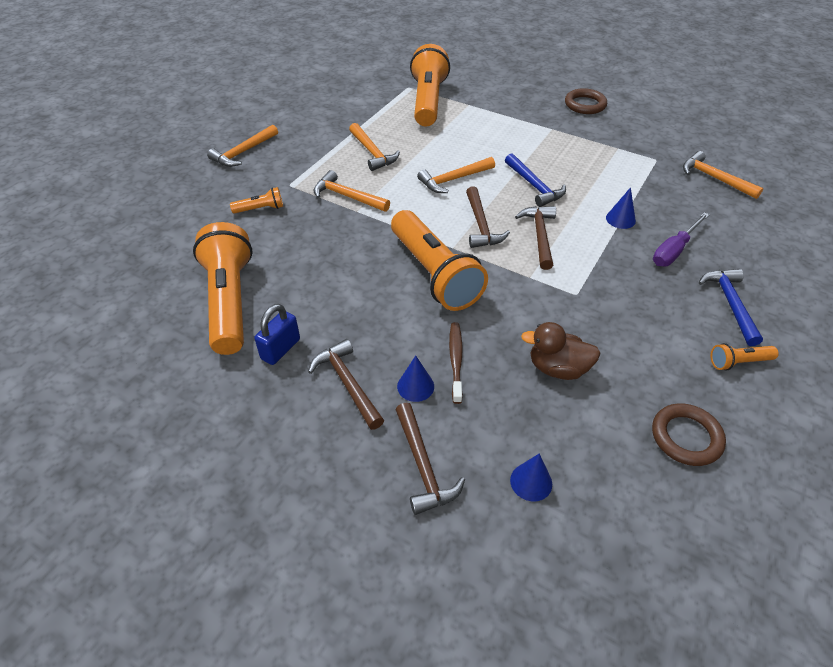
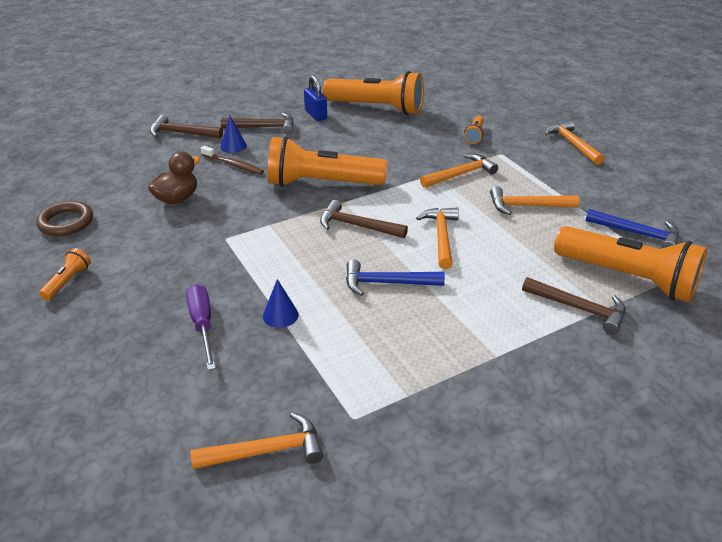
camera: 120 degrees right, 10 degrees down
blue cone [510,453,552,501] -> none
brown hammer [515,206,556,270] -> brown hammer moved to [522,277,626,335]
brown ring [565,88,607,114] -> none
blue hammer [699,269,763,346] -> blue hammer moved to [586,209,679,248]

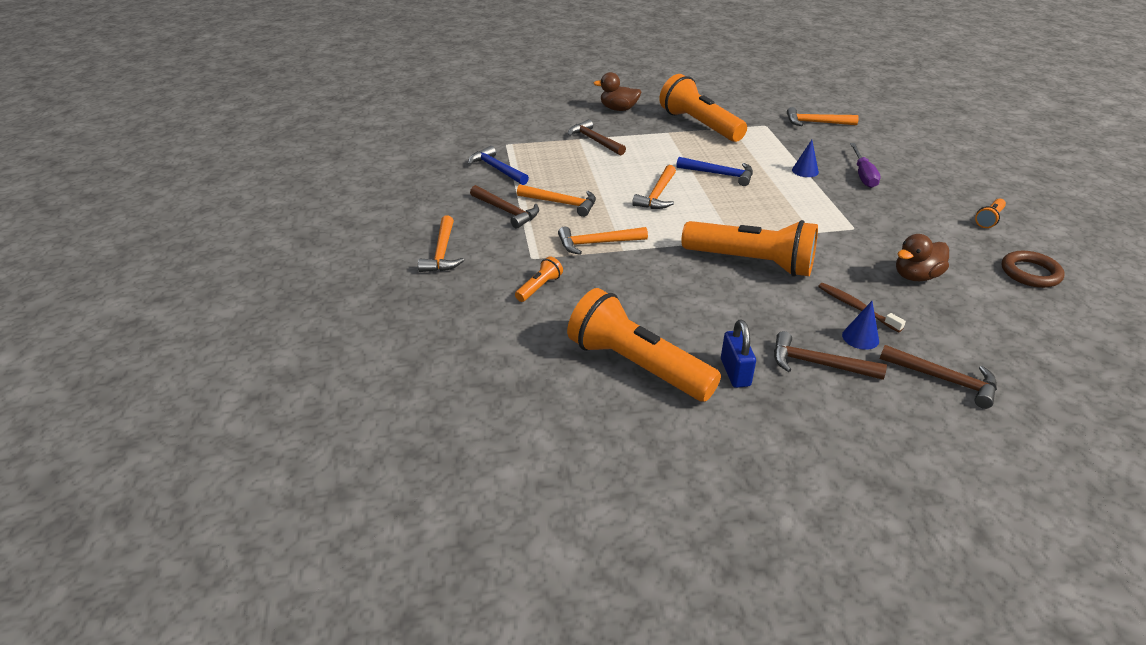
camera: 160 degrees left, 0 degrees up
brown hammer [320,200,408,238] -> brown hammer moved to [470,185,539,228]
orange flashlight [554,226,707,303] -> orange flashlight moved to [659,74,747,142]
none -> brown duck [594,72,641,111]

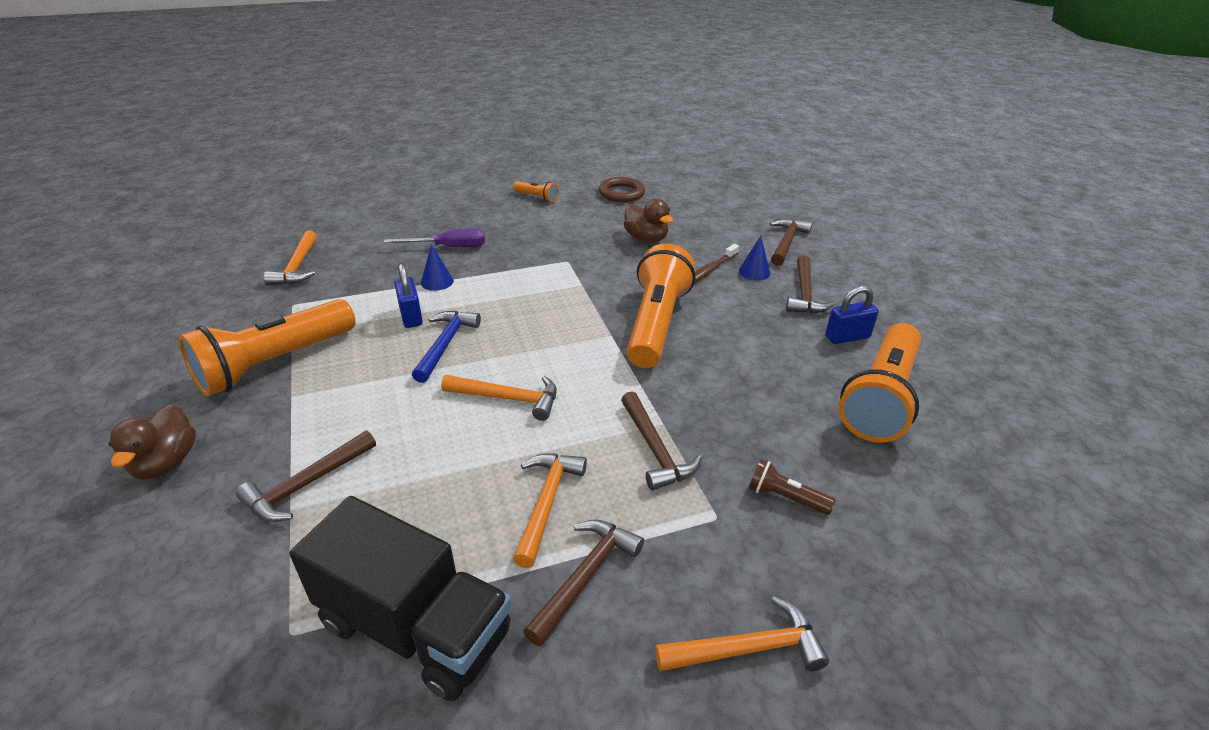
camera: 100 degrees left, 0 degrees up
blue hammer [468,146,529,185] -> black truck [290,496,512,701]
orange flashlight [515,257,563,302] -> brown flashlight [749,459,836,515]
orange hammer [558,227,648,255] -> brown hammer [621,391,702,491]
none -> blue padlock [394,264,423,328]

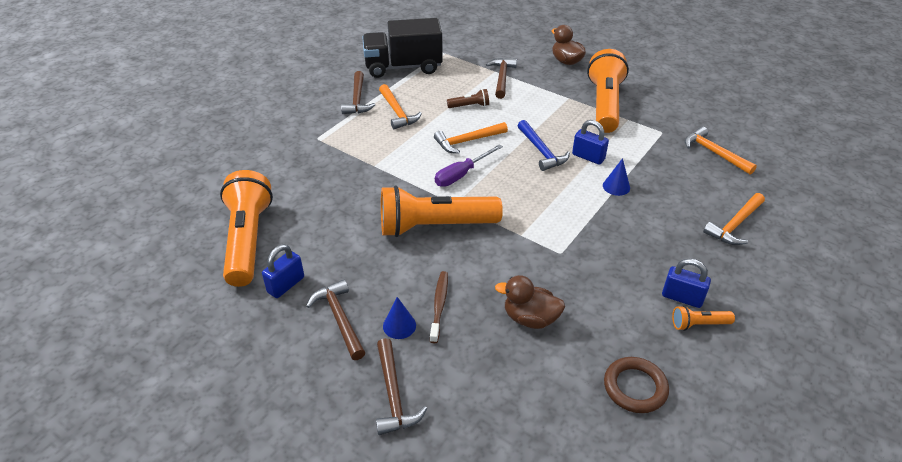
camera: 145 degrees right, 5 degrees up
purple screwdriver [384,228,485,247] -> purple screwdriver moved to [435,144,503,187]
brown hammer [621,391,702,491] -> none
orange flashlight [627,244,695,368] -> orange flashlight turned 105 degrees clockwise [381,185,503,237]
orange hammer [655,597,829,671] -> orange hammer moved to [703,193,765,245]
brown flashlight [749,459,836,515] -> brown flashlight moved to [447,89,489,108]
none -> blue padlock [662,259,711,308]

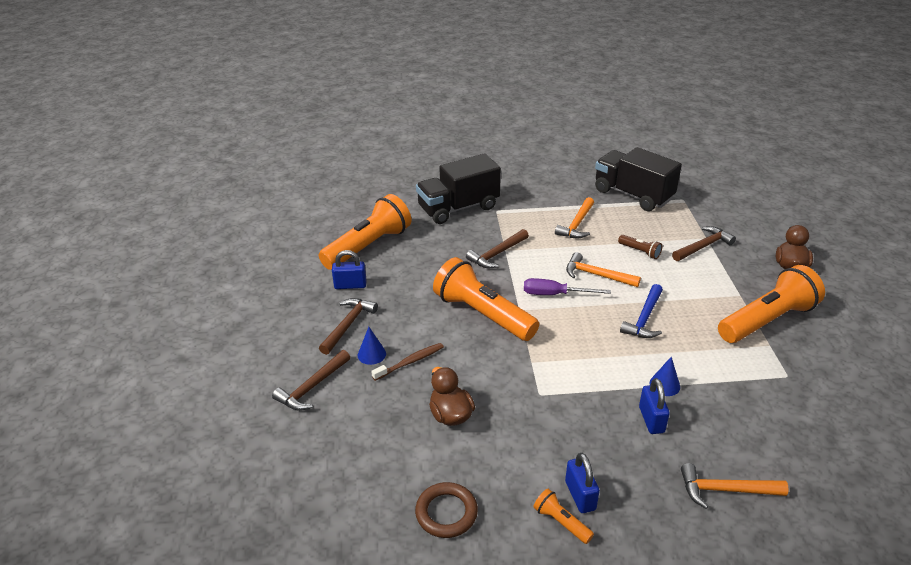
camera: 50 degrees right, 5 degrees down
brown hammer [341,71,375,114] -> brown hammer moved to [466,229,529,268]
blue padlock [572,120,609,165] -> blue padlock moved to [639,378,670,434]
orange hammer [685,126,757,175] -> none
none -> black truck [416,154,501,224]

